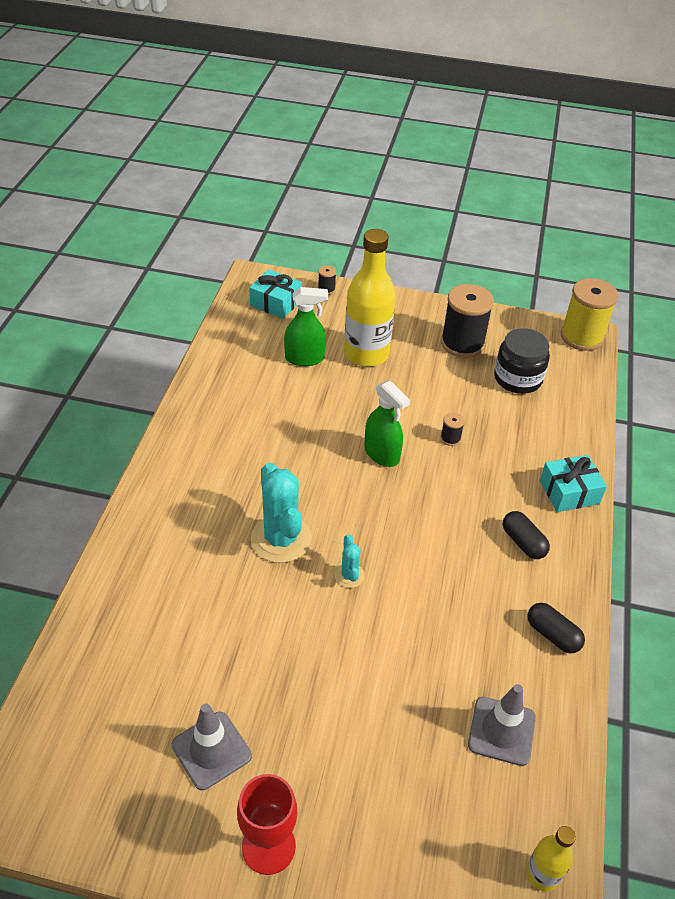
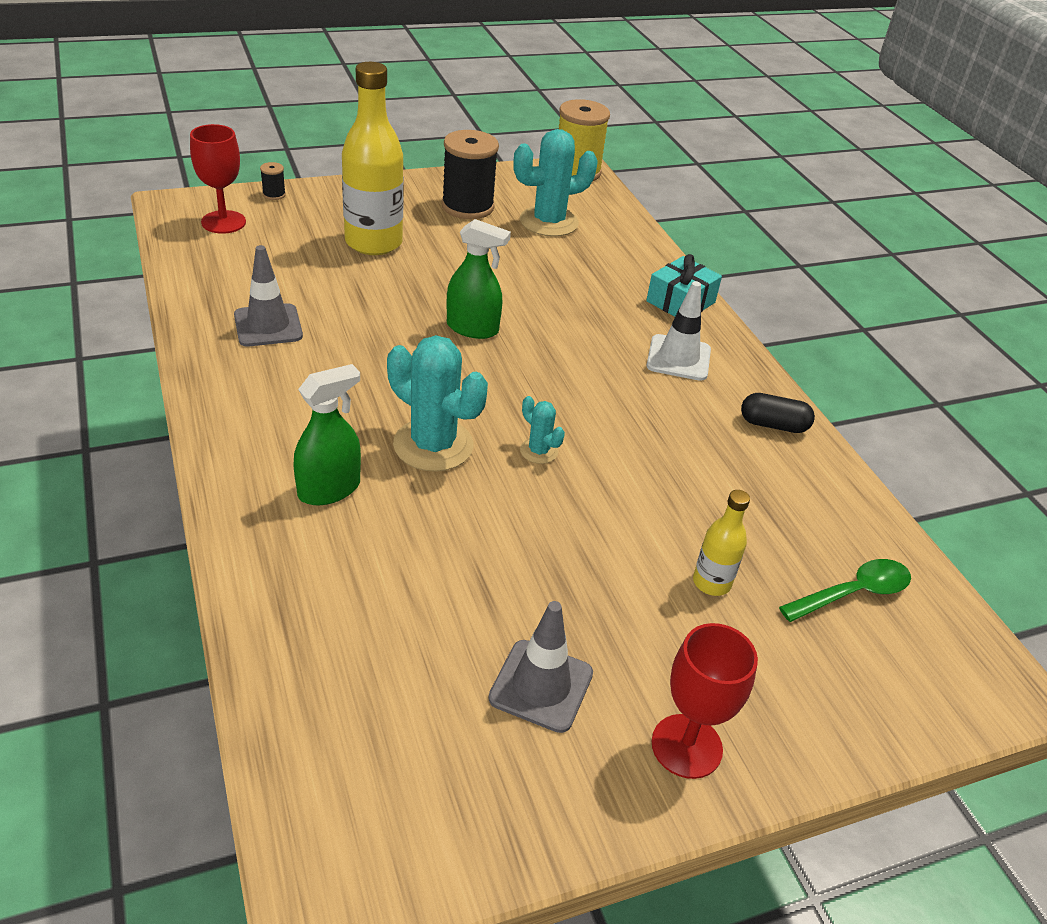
camera: 35 degrees left, 5 degrees down
turquoise gift [249,269,302,319] -> red goblet [190,124,246,234]
green spray bottle [284,287,328,366] -> green spray bottle moved to [294,364,361,505]
black spool [441,413,465,446] -> none
grey traffic cone [468,684,536,766] -> grey traffic cone moved to [234,245,303,347]
black jar [494,328,550,394] -> turquoise cactus [513,129,598,237]
black capsule [503,511,550,559] -> white traffic cone [647,281,711,381]
yellow bottle [526,826,576,892] -> yellow bottle moved to [693,490,750,596]
none -> green spoon [779,559,911,622]

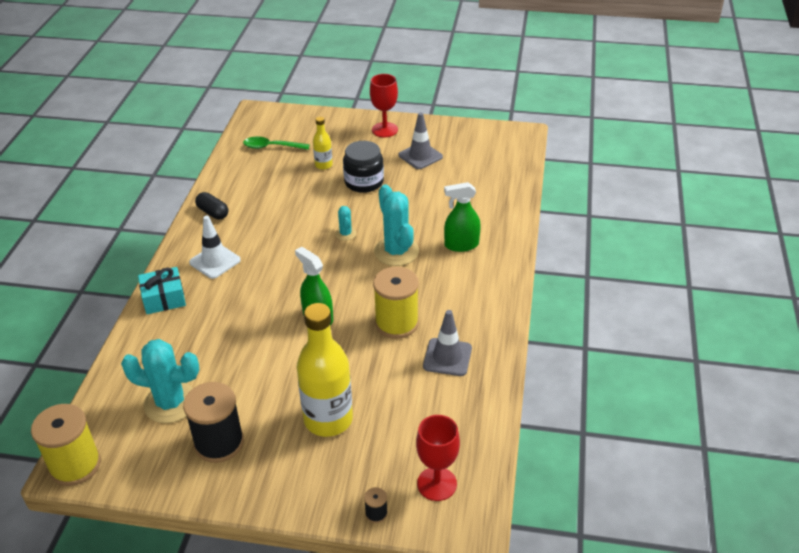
camera: 145 degrees left, 0 degrees up
none -> black jar [343,141,384,193]
none -> yellow spool [373,267,419,339]

